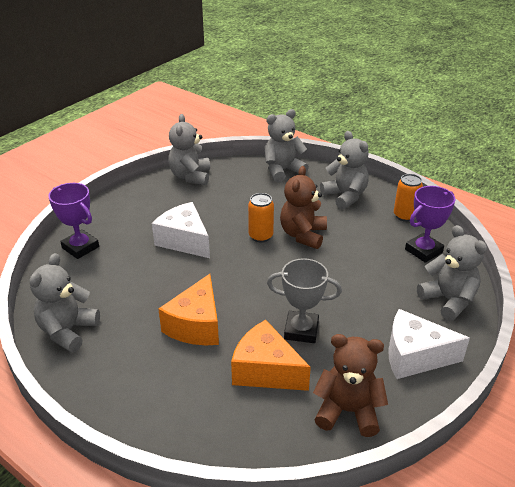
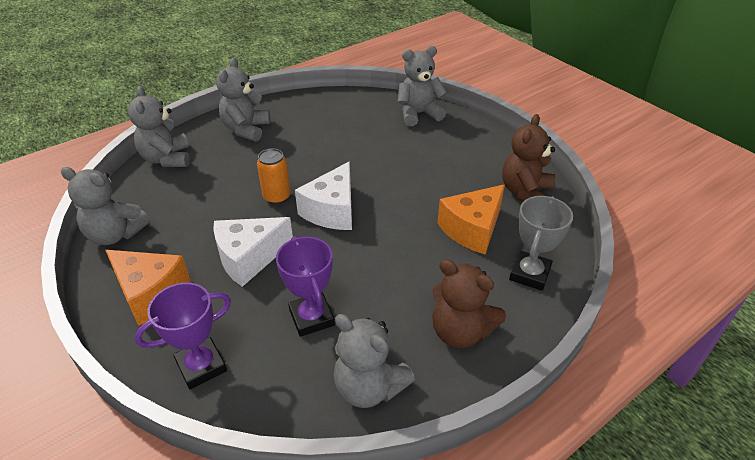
camera: 75 degrees left, 5 degrees up
orange cheese [158,274,219,345] -> orange cheese moved to [105,250,191,326]
grey trophy [267,258,342,343] -> grey trophy moved to [509,196,573,291]
brown teddy bear [280,166,327,249] -> brown teddy bear moved to [432,259,506,348]
grey teddy bear [320,131,369,210] -> grey teddy bear turned 60 degrees counterclockwise [216,58,270,141]
white cheese [388,309,470,379] -> white cheese moved to [295,161,352,230]
orange can [394,174,423,222] -> none
purple trophy [405,186,456,263] -> purple trophy moved to [276,236,335,337]

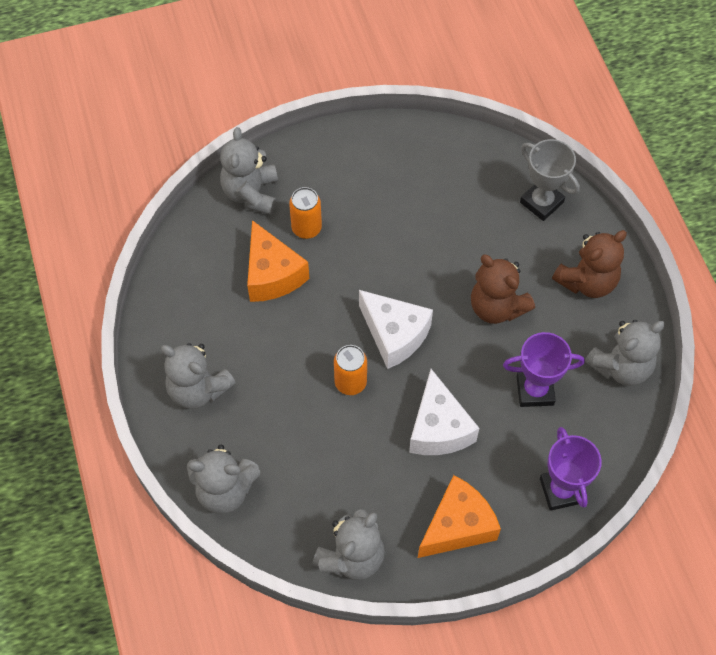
camera: 70 degrees left, 20 degrees up
orange cheese [437,185,505,255] -> orange cheese moved to [247,220,309,302]
brown teddy bear [502,114,555,202] -> brown teddy bear moved to [471,255,535,324]
none -> orange can [289,187,322,239]

